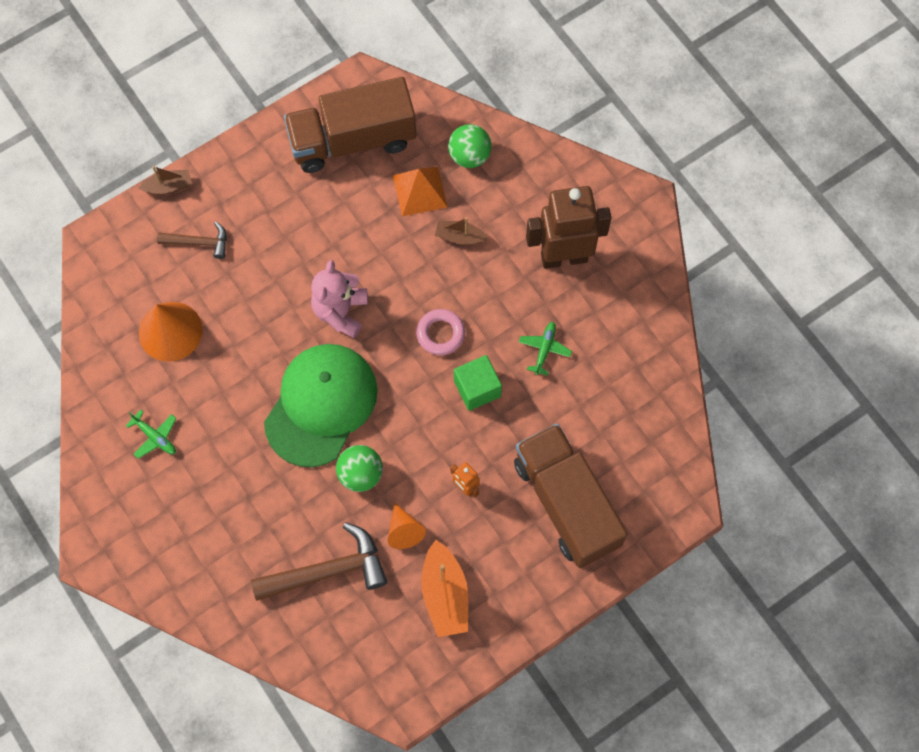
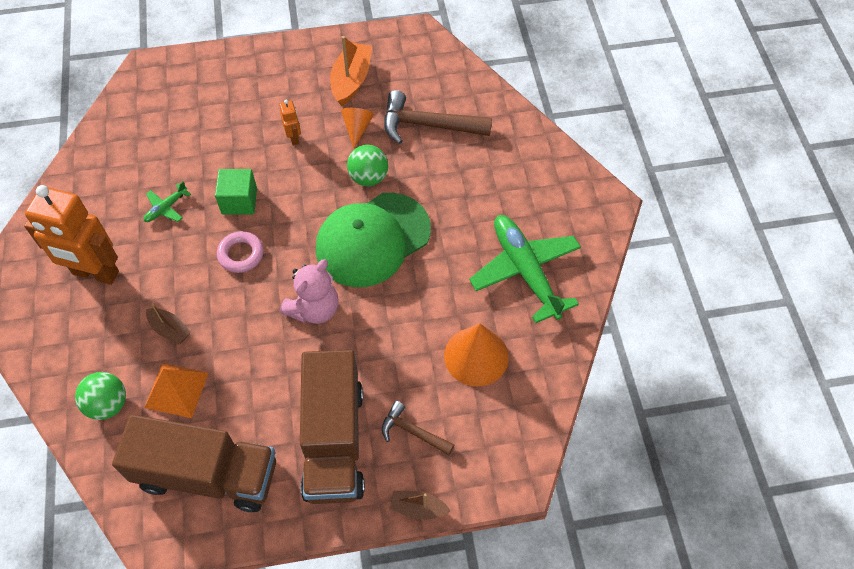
camera: 155 degrees left, 10 degrees down
green plane [126,410,176,459] -> green plane [469,215,581,323], size x2.28
brown truck [514,424,627,568] -> brown truck moved to [300,350,365,504]
brown robot [526,186,611,269] -> orange robot [24,185,119,285]

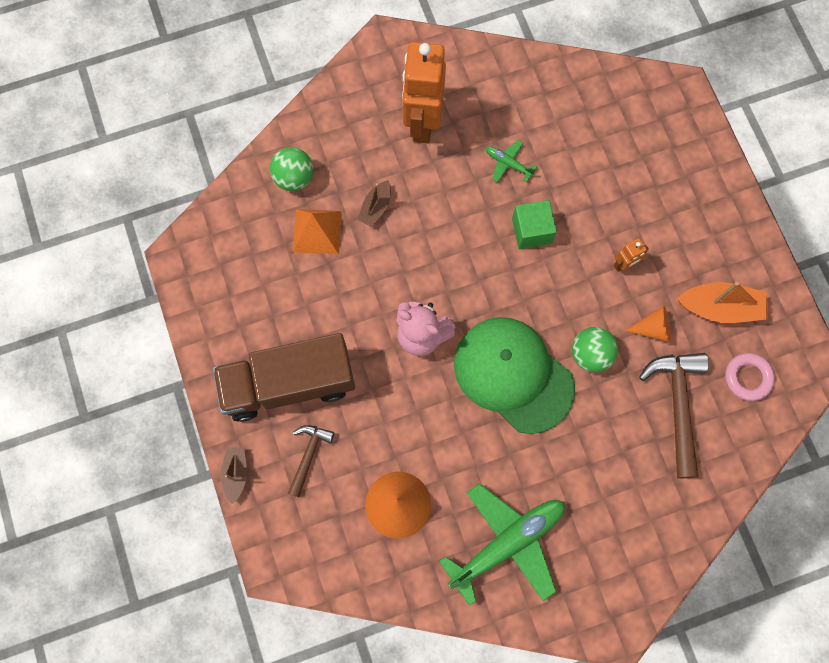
camera: 80 degrees right, 15 degrees up
brown truck [112,415,276,512] -> none
pink ring [217,231,264,273] -> pink ring moved to [725,353,775,401]

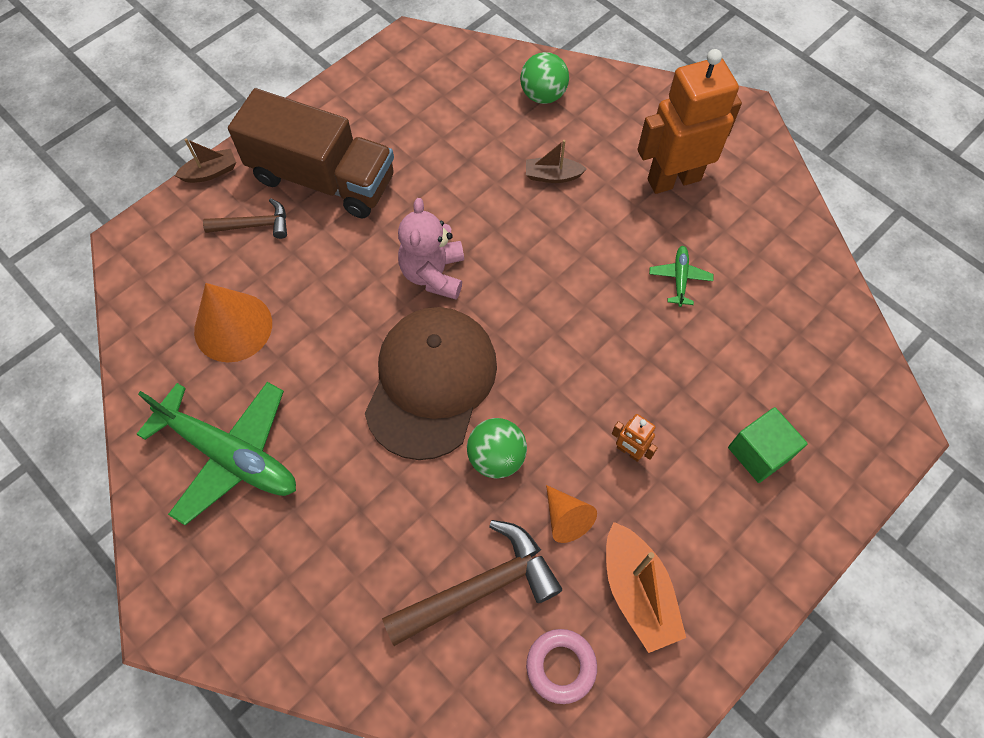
camera: 65 degrees right, 10 degrees down
brown truck [213,333,355,422] -> brown truck turned 150 degrees clockwise [228,88,394,218]
orange pyramid [292,209,342,254] -> none
green cap [454,317,575,434] -> brown cap [365,307,497,460]
green cube [512,200,557,249] -> green cube moved to [728,407,808,483]

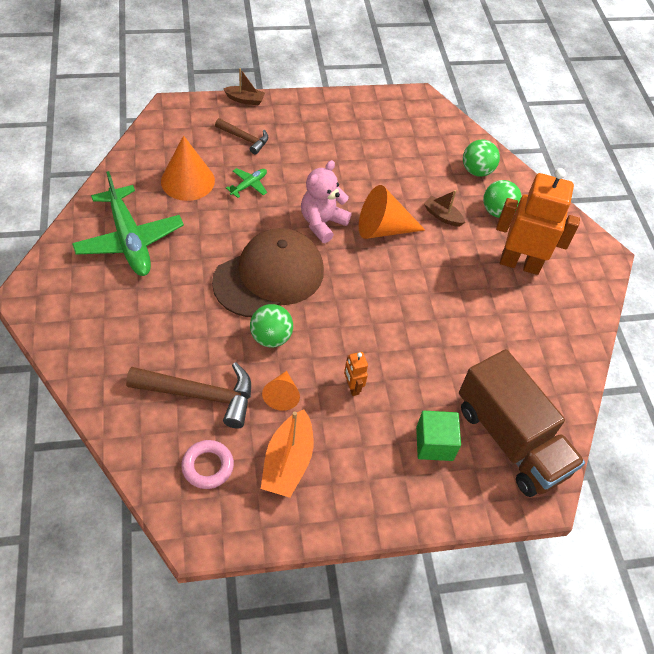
camera: 30 degrees right, 10 degrees down
brown truck [228,88,394,218] -> brown truck moved to [459,349,585,497]
green plane [649,246,714,307] -> green plane moved to [226,168,267,198]
none -> orange cone [359,185,425,239]
none -> green ball [483,180,522,218]

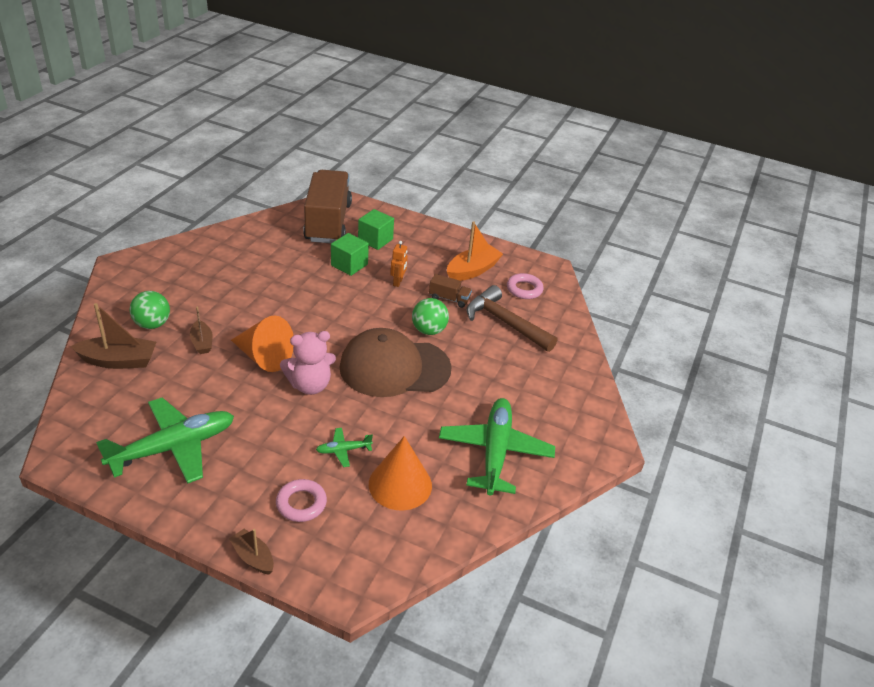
camera: 145 degrees left, 15 degrees down
brown hammer [215,118,268,155] -> pink ring [276,479,327,522]
orange cone [262,371,300,411] -> brown truck [429,274,472,308]
green ball [463,140,500,177] -> brown boat [71,303,156,369]
orange robot [496,168,580,275] -> none
none -> green plane [96,398,234,484]
none -> green cube [331,233,369,276]

